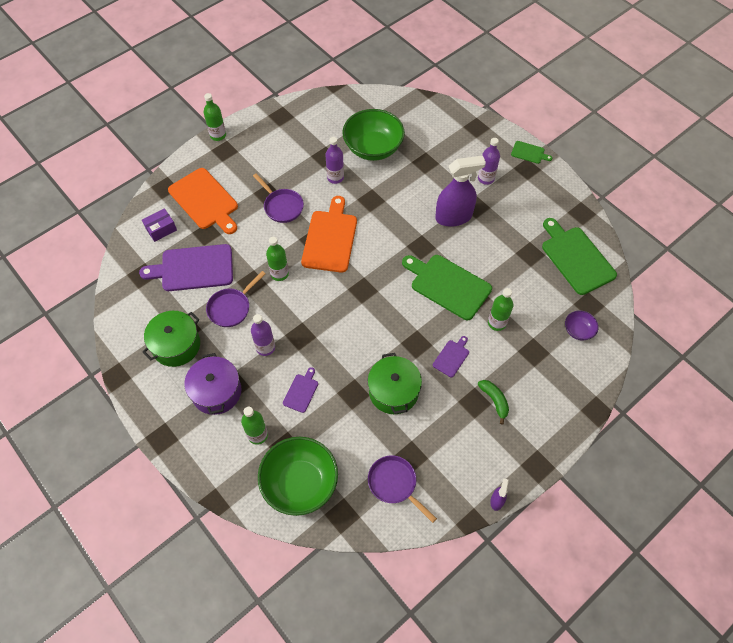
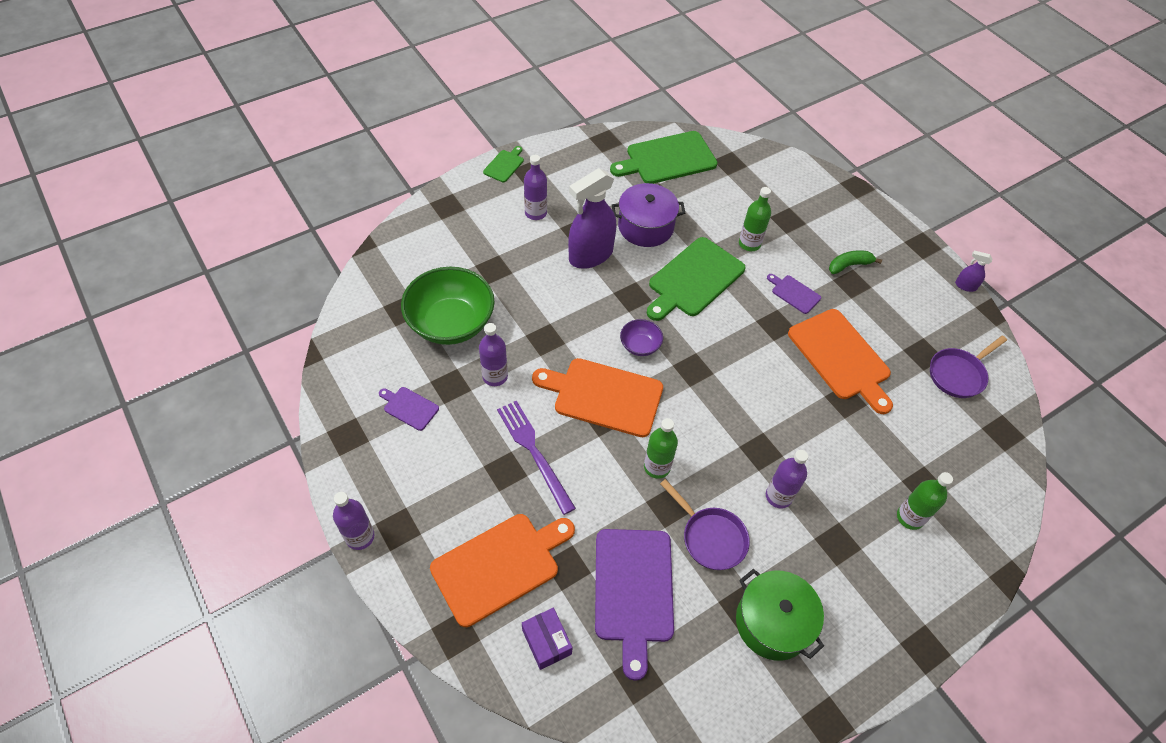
camera: 85 degrees left, 5 degrees down
purple pot [184,353,241,415] -> purple pot moved to [612,183,685,247]
green bottle [204,93,226,141] -> purple bottle [333,492,375,550]
purple pan [253,173,304,223] -> purple fork [497,401,576,515]
green bowl [258,437,338,516] -> none
purple cutting board [283,367,318,413] -> purple cutting board moved to [379,387,439,431]
green pot [368,353,422,414] -> orange cutting board [788,309,893,414]
purple spray bottle [435,156,486,227] -> purple spray bottle turned 120 degrees counterclockwise [568,168,616,269]
purple bowl [565,310,599,340] -> purple bowl moved to [620,319,663,356]

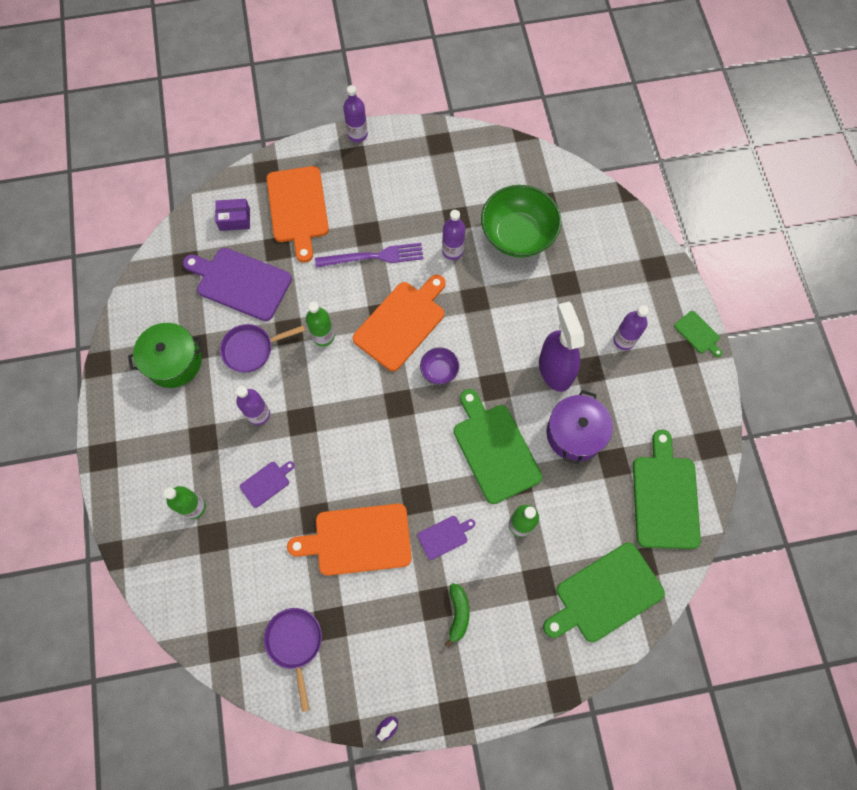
camera: 115 degrees right, 15 degrees up
purple cutting board [379,387,439,431] -> purple cutting board moved to [240,461,295,508]
none -> green cutting board [543,542,665,642]

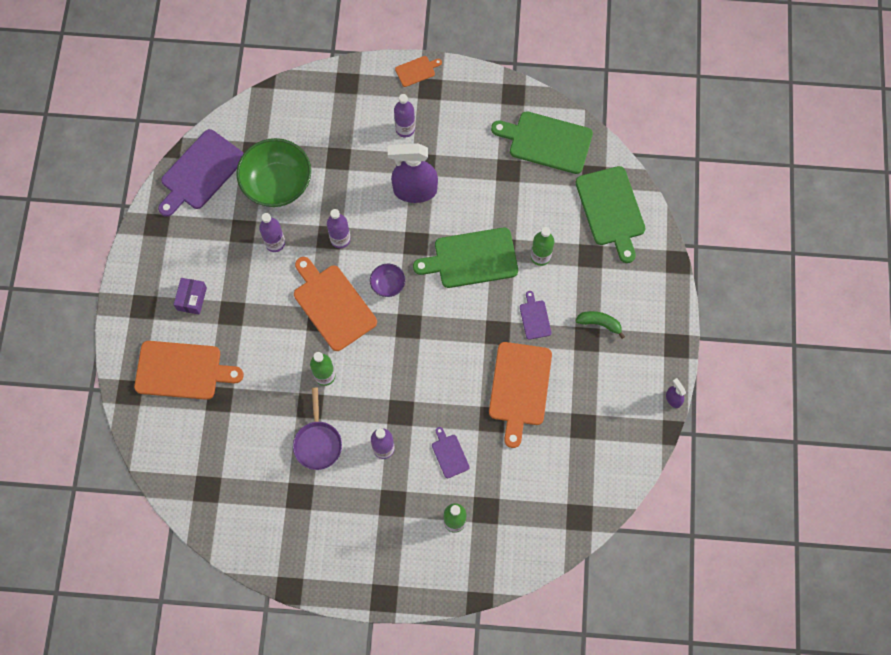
camera: 75 degrees left, 0 degrees up
green pot [128,323,204,388] -> none
purple cutting board [183,248,292,321] -> purple cutting board moved to [158,129,244,217]
purple box [215,199,250,231] -> purple box moved to [174,278,207,315]
purple pan [264,608,322,712] -> none
purple fork [315,243,424,268] -> none
purple bottle [343,85,368,142] -> purple bottle moved to [327,209,351,248]
purple pot [546,390,613,464] -> none
green cutting board [674,311,722,357] -> orange cutting board [395,56,442,87]

